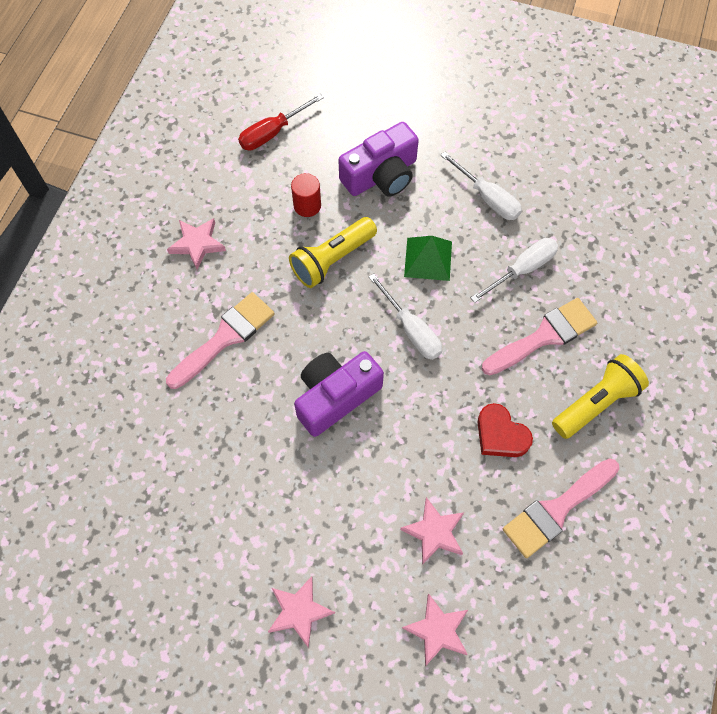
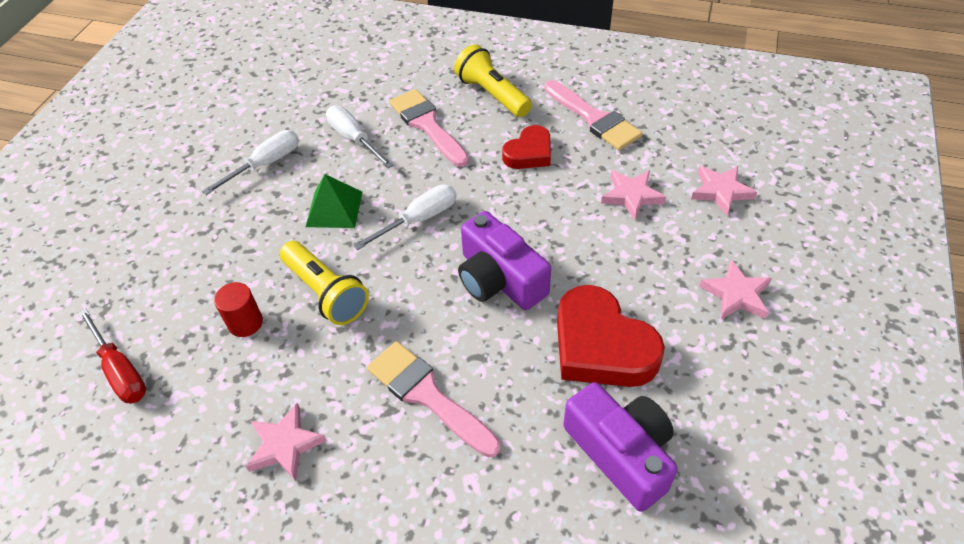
camera: 90 degrees left, 15 degrees down
purple camera [338,122,419,197] -> purple camera moved to [563,382,678,512]
none -> red heart [557,285,665,387]

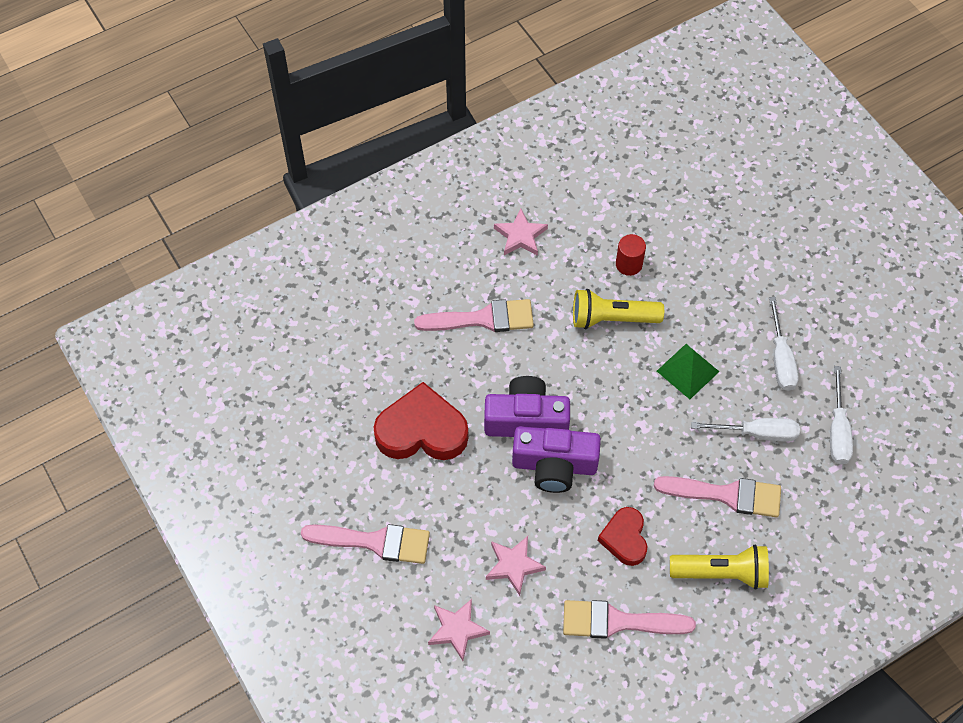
camera: 130 degrees right, 10 degrees up
red screwdriver [78,308,146,404] -> none
white screwdriver [353,185,457,250] -> white screwdriver moved to [830,366,853,464]
purple camera [563,382,678,512] -> purple camera moved to [512,426,601,493]
pink star [699,259,772,319] -> pink brush [301,524,430,564]

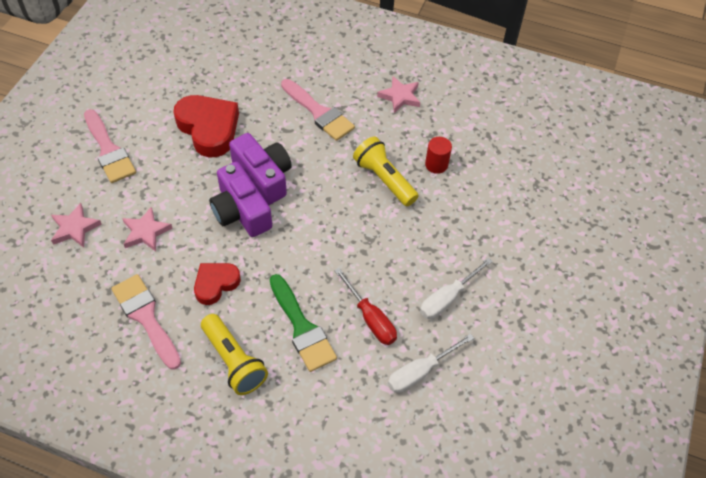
camera: 50 degrees right, 5 degrees down
pink brush [654,476,781,517] -> green brush [270,274,337,372]
green pyramid [657,344,719,399] -> none
white screwdriver [691,418,800,441] -> red screwdriver [334,268,397,345]

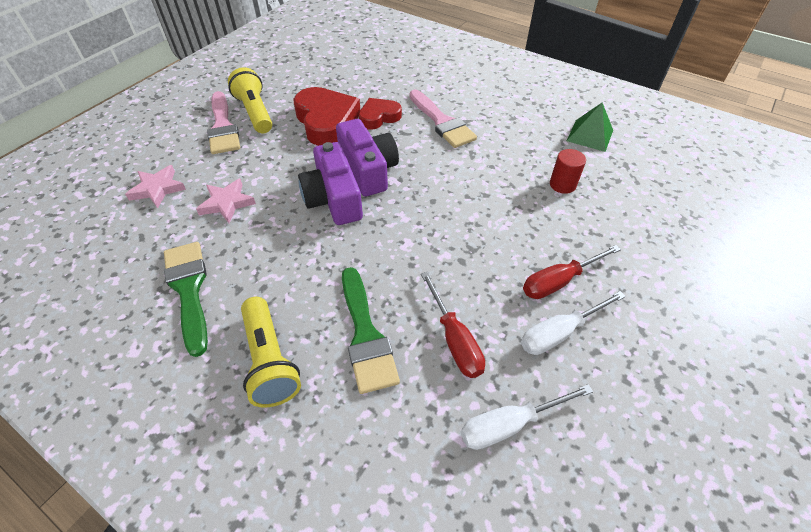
camera: 15 degrees right, 5 degrees down
pink brush [111,274,181,370] -> green brush [164,242,208,357]
red heart [194,263,241,305] -> red heart moved to [359,98,402,130]
yellow flashlight [353,137,418,206] -> yellow flashlight moved to [228,67,272,133]
pink star [377,76,420,113] -> none
none -> red screwdriver [523,245,621,299]
none -> green pyramid [567,102,613,152]

